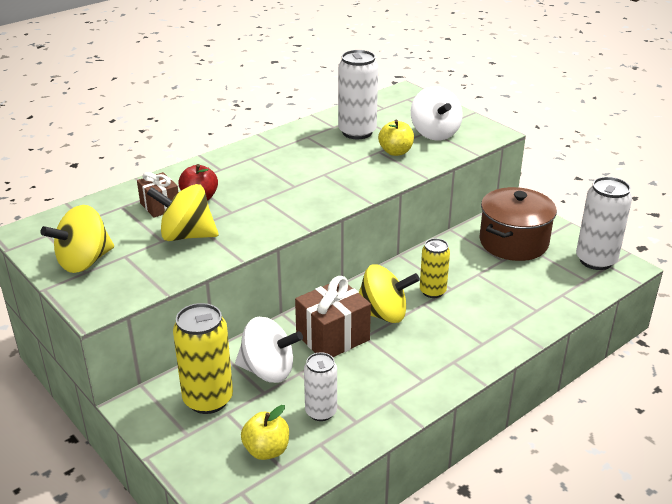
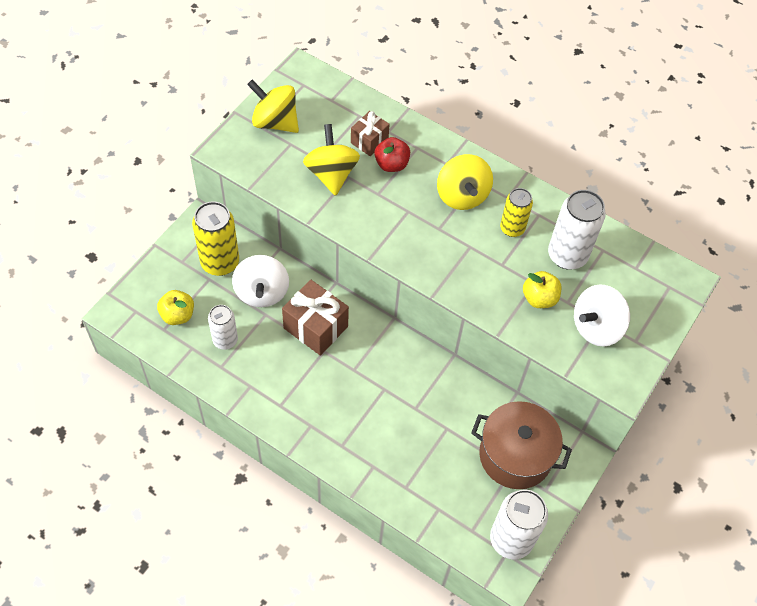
camera: 70 degrees right, 25 degrees up
yellow spinning top [359,264,420,323] -> yellow spinning top moved to [437,154,493,210]
yellow can [420,238,450,298] -> yellow can moved to [500,188,533,237]

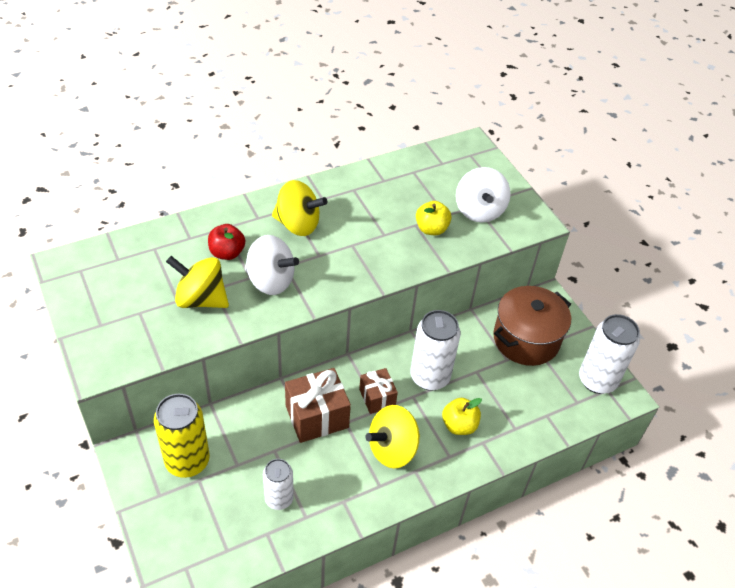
camera: 60 degrees left, 10 degrees down
yellow apple [157,290,194,325] -> yellow apple moved to [442,398,482,435]
white spinning top [232,255,289,307] -> white spinning top moved to [245,235,299,295]
yellow spinning top [247,80,299,133] -> yellow spinning top moved to [365,405,420,469]
brown gift [351,111,390,156] -> brown gift moved to [359,368,398,414]
yellow can [500,188,533,237] -> none
white can [548,190,606,270] -> white can moved to [410,310,461,391]

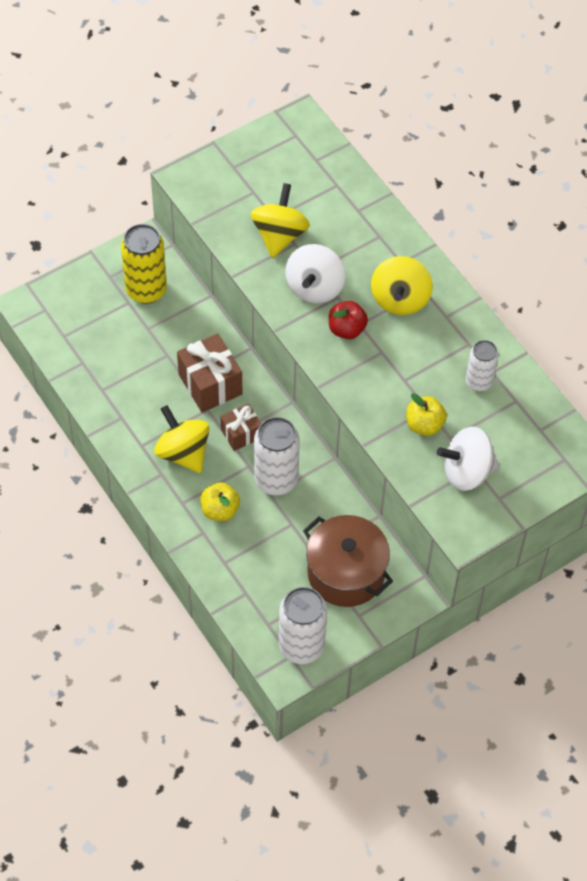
camera: 85 degrees right, 10 degrees up
red apple [208,224,245,260] -> red apple moved to [329,301,368,339]
white can [263,459,294,510] -> white can moved to [466,340,499,391]

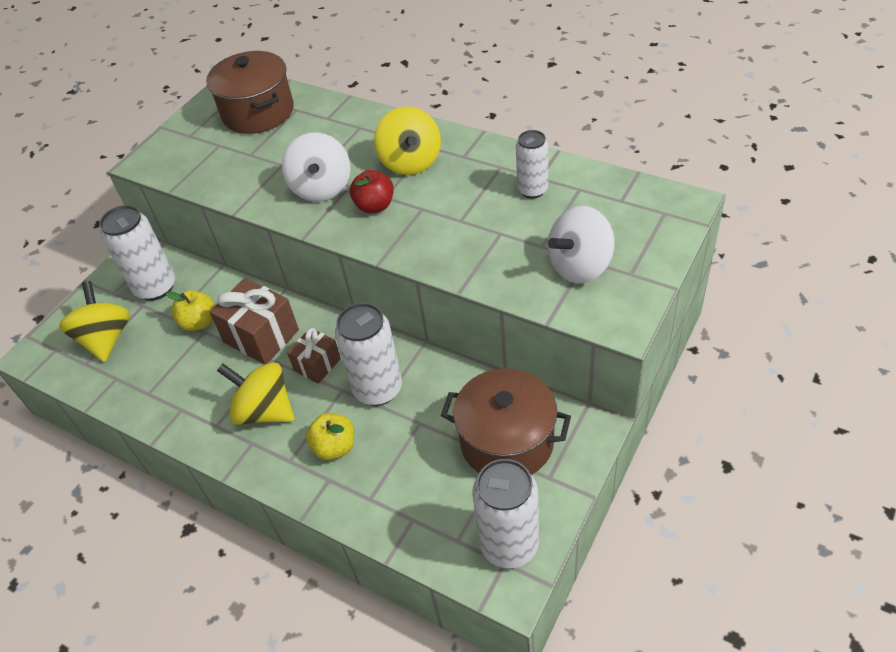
camera: 20 degrees left, 10 degrees down
yellow can [121,224,167,304] -> white can [99,205,175,301]
yellow spinning top [251,183,310,258] -> yellow spinning top moved to [59,281,130,362]
yellow apple [406,393,447,436] -> yellow apple moved to [166,290,215,331]
none -> brown pot [206,51,294,134]

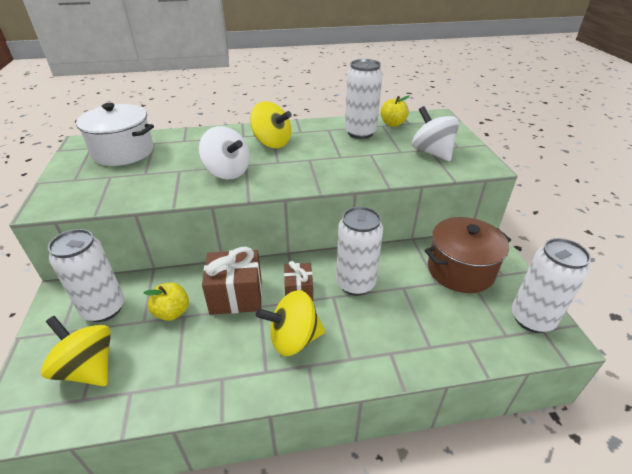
camera: 45 degrees left, 10 degrees down
brown pot [206,51,294,134] -> white pot [75,103,154,166]
yellow apple [306,413,354,460] -> yellow apple moved to [381,95,410,127]
red apple [350,170,394,213] -> none
white can [516,130,548,198] -> white can [345,59,383,139], size x1.60
white spinning top [548,206,615,284] -> white spinning top turned 135 degrees clockwise [412,106,459,161]

